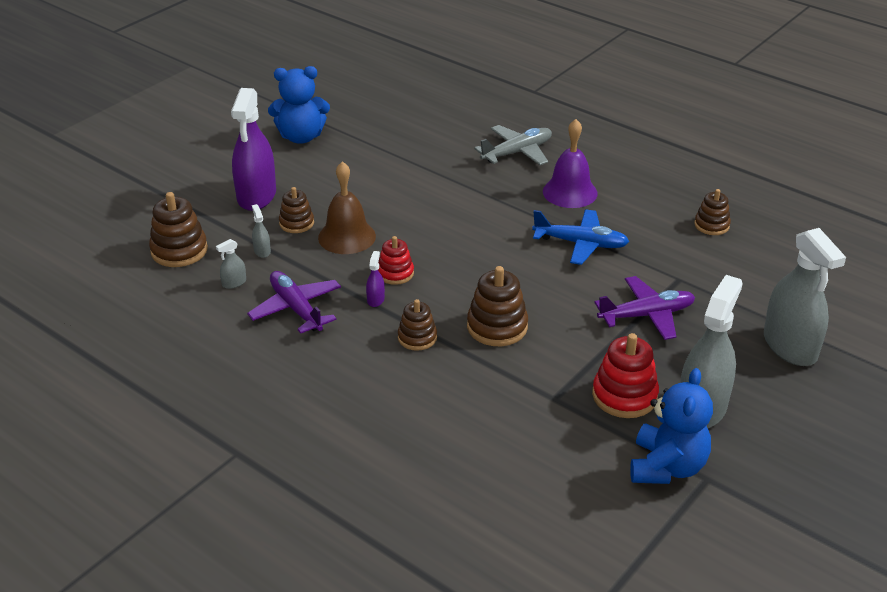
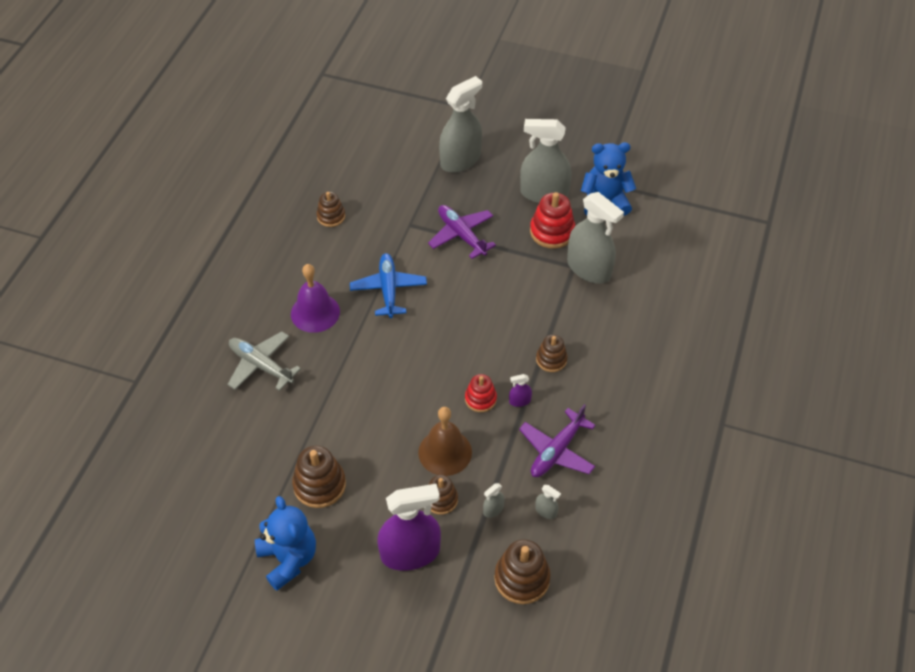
camera: 110 degrees left, 15 degrees up
brown stacking toy [467,266,528,346] -> brown stacking toy moved to [292,445,346,508]
none -> grey spray bottle [567,192,624,284]

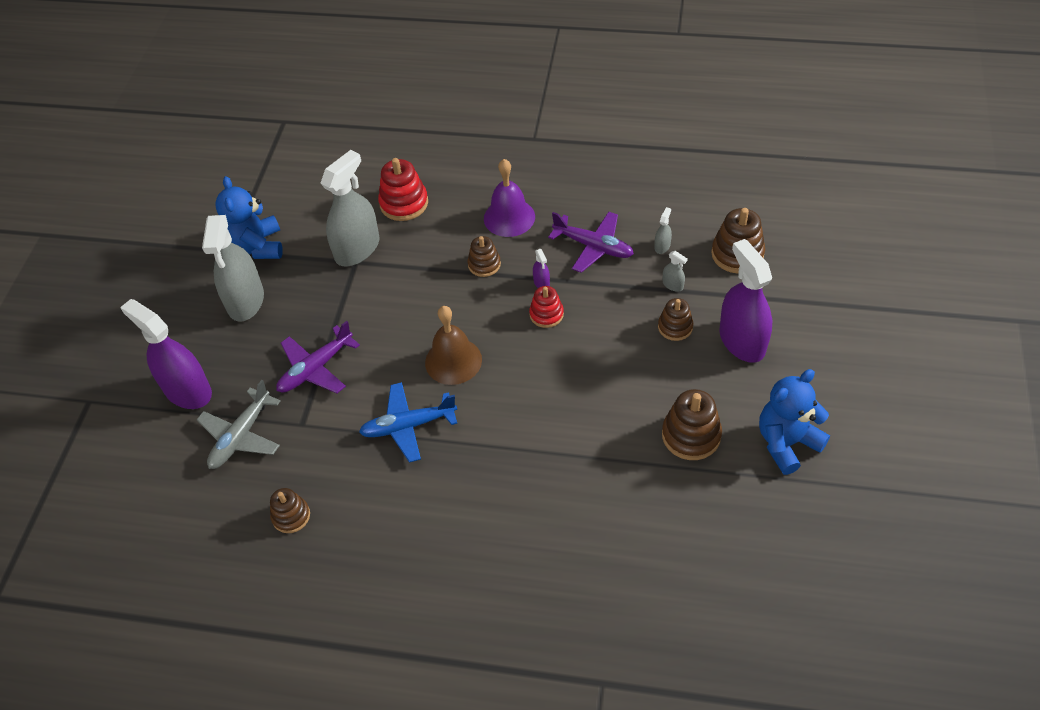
camera: 95 degrees left, 0 degrees up
grey plane [227,331,301,391] -> grey plane moved to [197,380,280,469]
purple bell [291,264,340,333] -> purple bell moved to [484,159,535,237]
brown bell [418,407,472,476] -> brown bell moved to [425,306,482,385]
grey spray bottle [439,76,482,173] -> purple spray bottle [120,299,212,409]
red stacking toy [530,192,575,249] -> red stacking toy moved to [378,158,428,221]

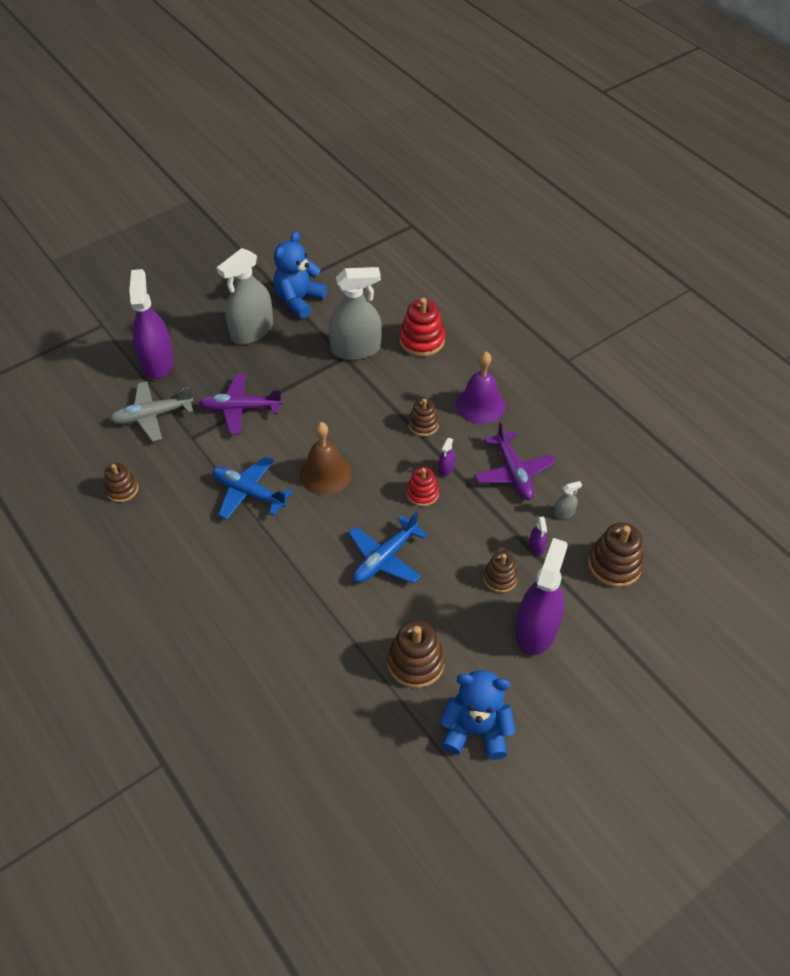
camera: 40 degrees right, 0 degrees up
grey spray bottle [663,251,688,292] -> purple spray bottle [529,517,547,556]
none -> blue plane [349,512,428,584]

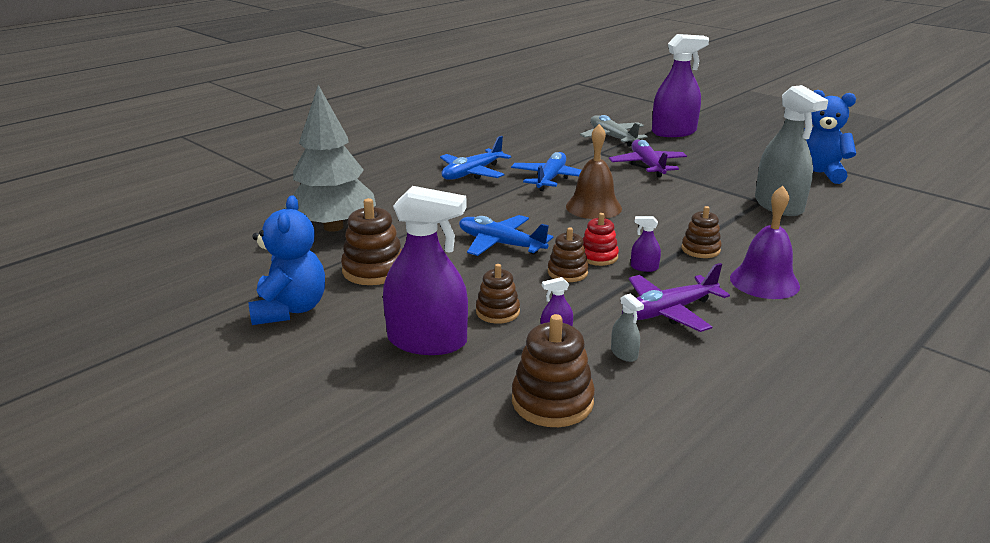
camera: 80 degrees right, 25 degrees down
brown stacking toy [104,463,138,502] -> brown stacking toy moved to [548,227,588,282]
grey spray bottle [217,248,273,345] -> none
red stacking toy [399,298,445,357] -> none
none -> grey tree [284,85,376,232]
none -> blue plane [440,136,511,180]

